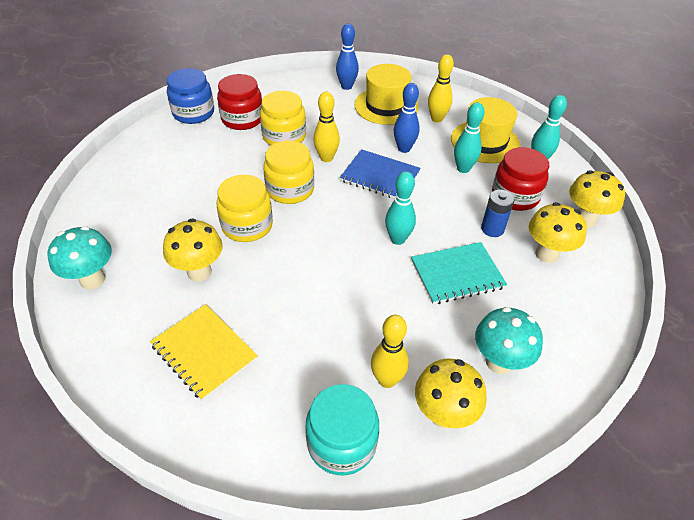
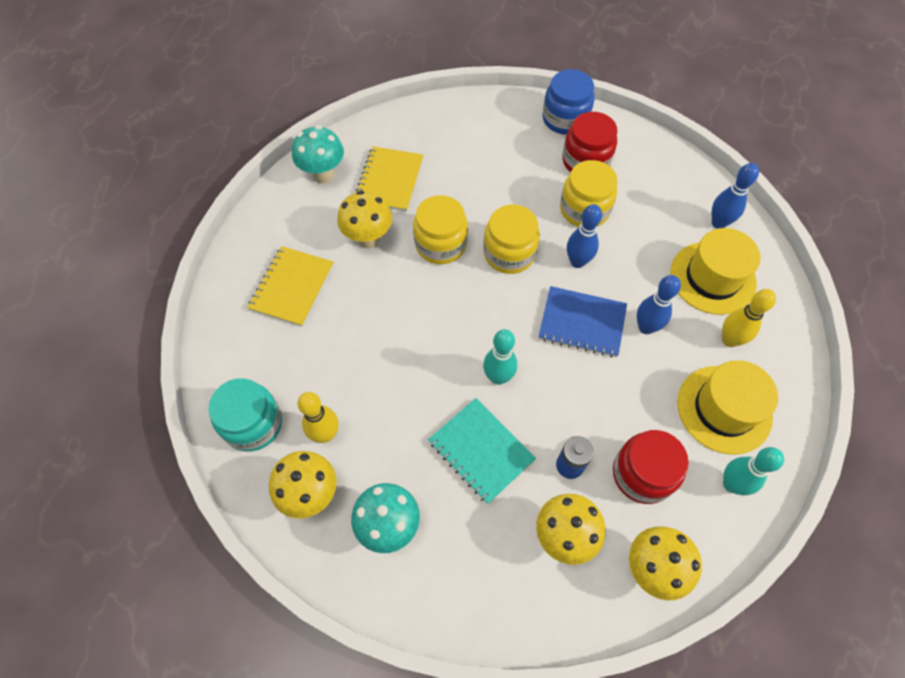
camera: 65 degrees right, 15 degrees up
yellow bowling pin [313,91,340,162] -> blue bowling pin [567,204,602,268]
blue notebook [340,149,421,199] -> blue notebook turned 75 degrees counterclockwise [538,286,627,357]
turquoise bowling pin [454,102,485,173] -> none
none -> yellow notebook [356,146,423,211]

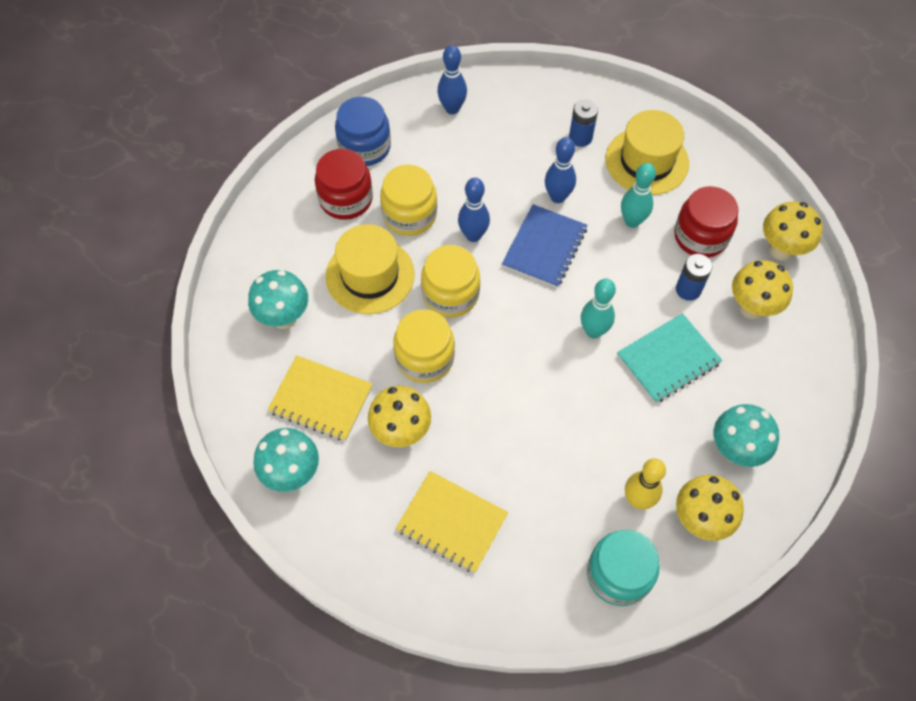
camera: 80 degrees left, 0 degrees up
blue jar [542,69,595,135] -> blue jar moved to [335,97,391,166]
yellow hat [670,228,761,315] -> yellow hat moved to [325,224,415,314]
yellow bowling pin [722,289,776,347] -> blue battery [569,99,598,147]
turquoise bowling pin [723,447,784,495] -> turquoise bowling pin moved to [621,163,656,228]
none -> turquoise mushroom [248,270,308,329]

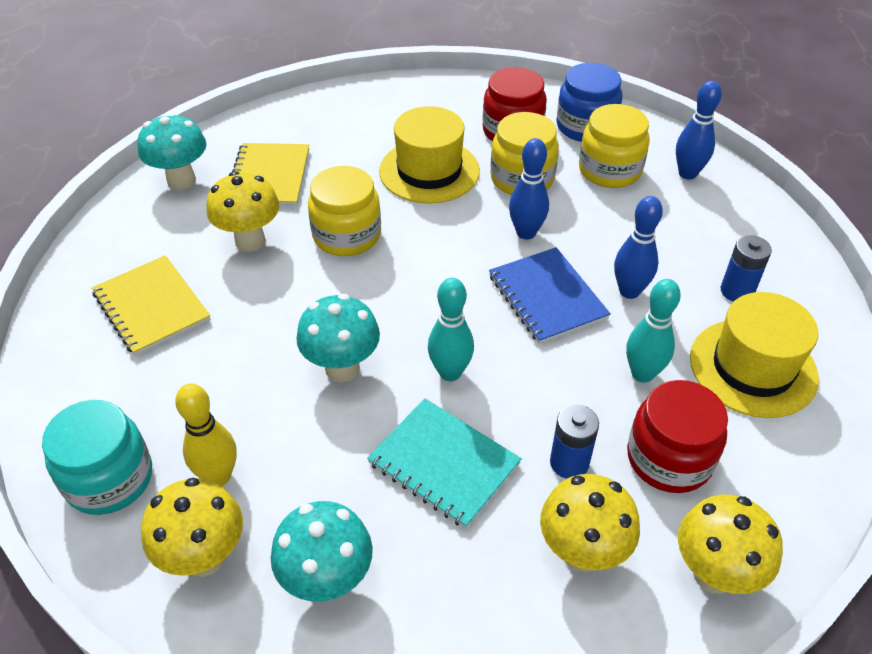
camera: 70 degrees right, 15 degrees down
turquoise mushroom [248,270,308,329] -> turquoise mushroom moved to [296,294,380,382]
yellow notebook [396,471,508,573] -> yellow notebook turned 45 degrees counterclockwise [92,255,211,356]
yellow jar [421,245,480,317] -> yellow jar moved to [579,104,650,188]
blue notebook [502,204,587,288] -> blue notebook turned 60 degrees clockwise [489,247,611,344]

